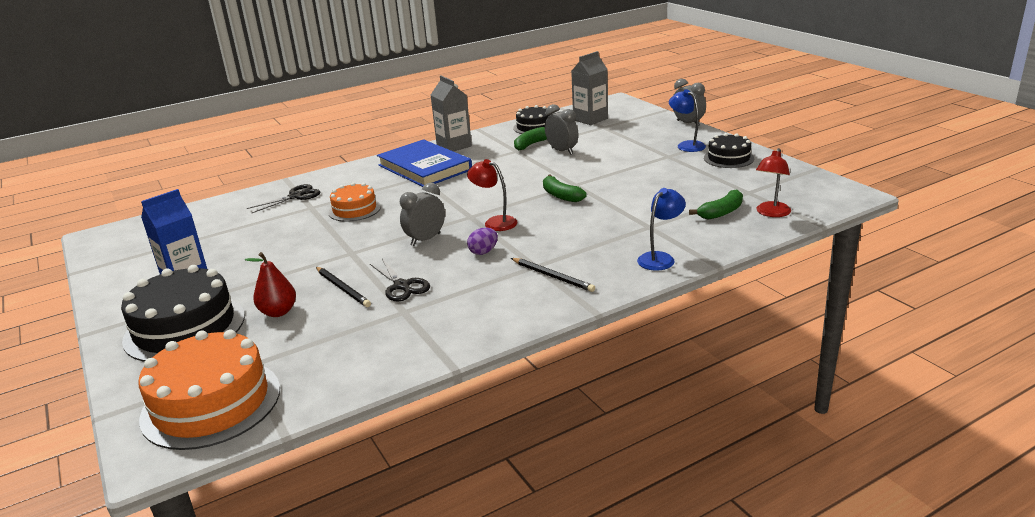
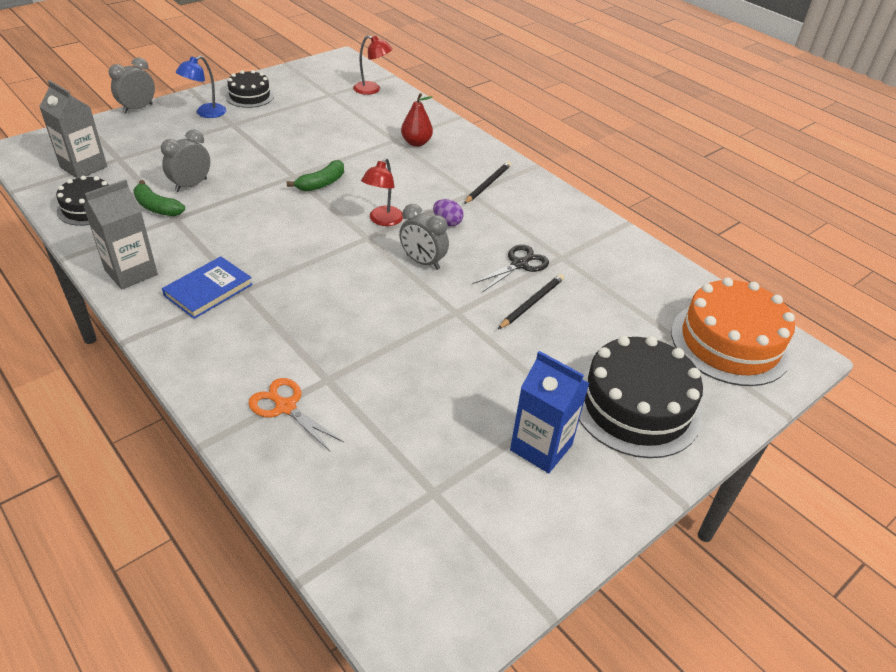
camera: 105 degrees left, 15 degrees up
red pear [245,252,296,317] -> red pear moved to [401,93,433,147]
black scissors [247,184,321,213] -> orange scissors [249,378,344,452]
orange cake [328,183,381,222] -> none
blue book [377,139,472,187] -> blue book [162,256,253,319], size x0.61
blue lamp [637,188,686,270] -> none
green banana [689,190,743,220] -> none

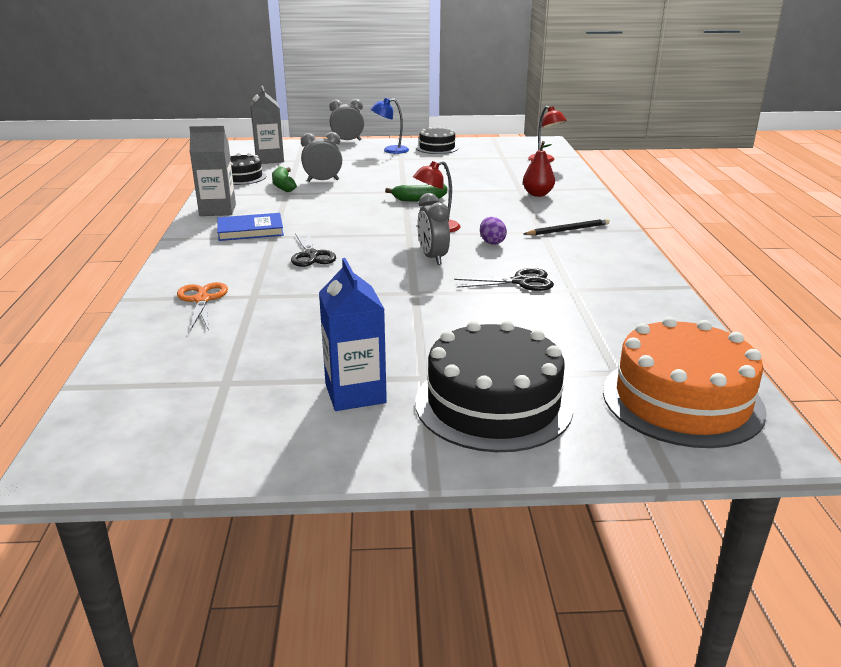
camera: 40 degrees right, 15 degrees down
black pencil [498,274,564,329] -> none
none -> black scissors [291,231,336,267]

